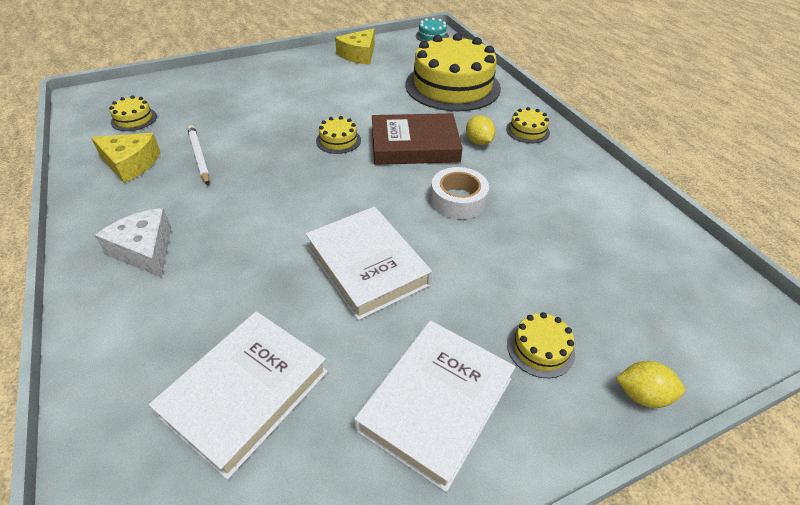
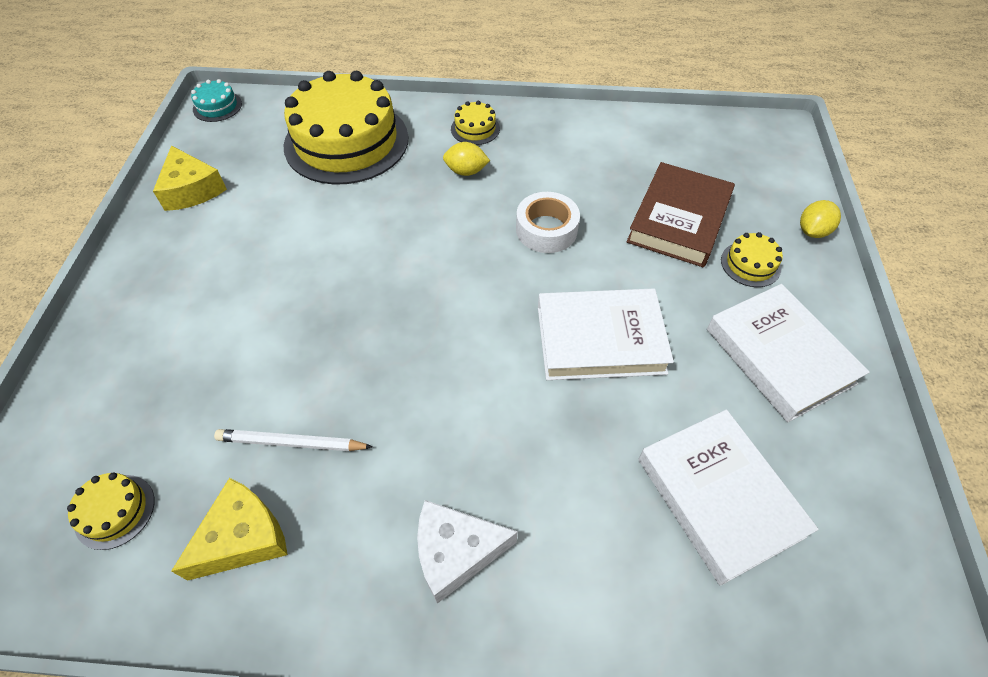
camera: 60 degrees left, 10 degrees up
yellow cake [316,116,361,154] -> none
brown book [372,113,463,165] -> brown book moved to [626,162,735,267]

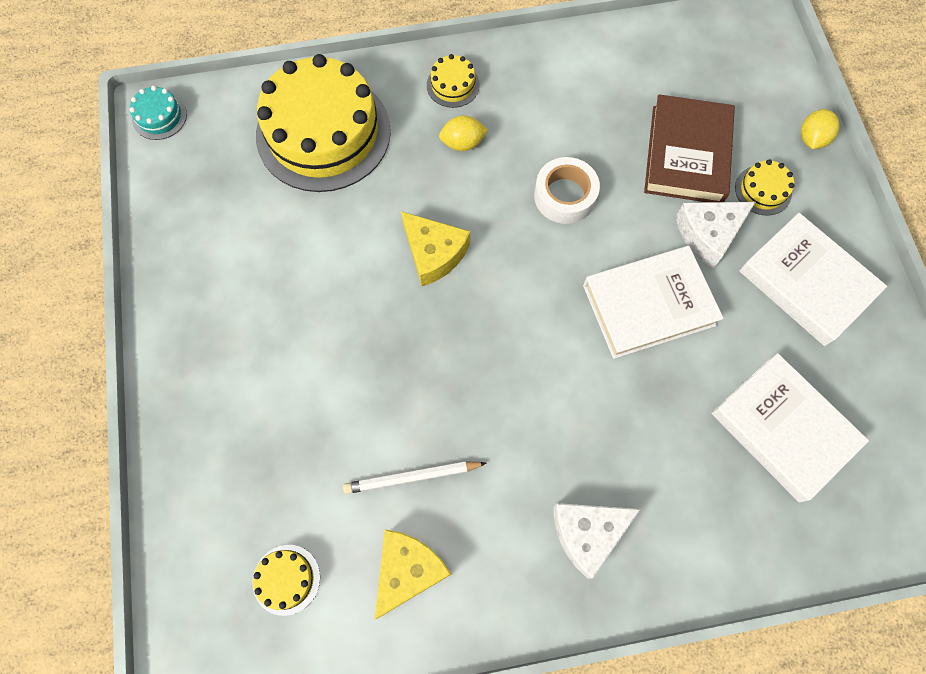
camera: 15 degrees left, 15 degrees up
yellow cheese [153,146,227,211] -> yellow cheese moved to [401,211,470,286]
none -> white cheese [676,202,755,268]

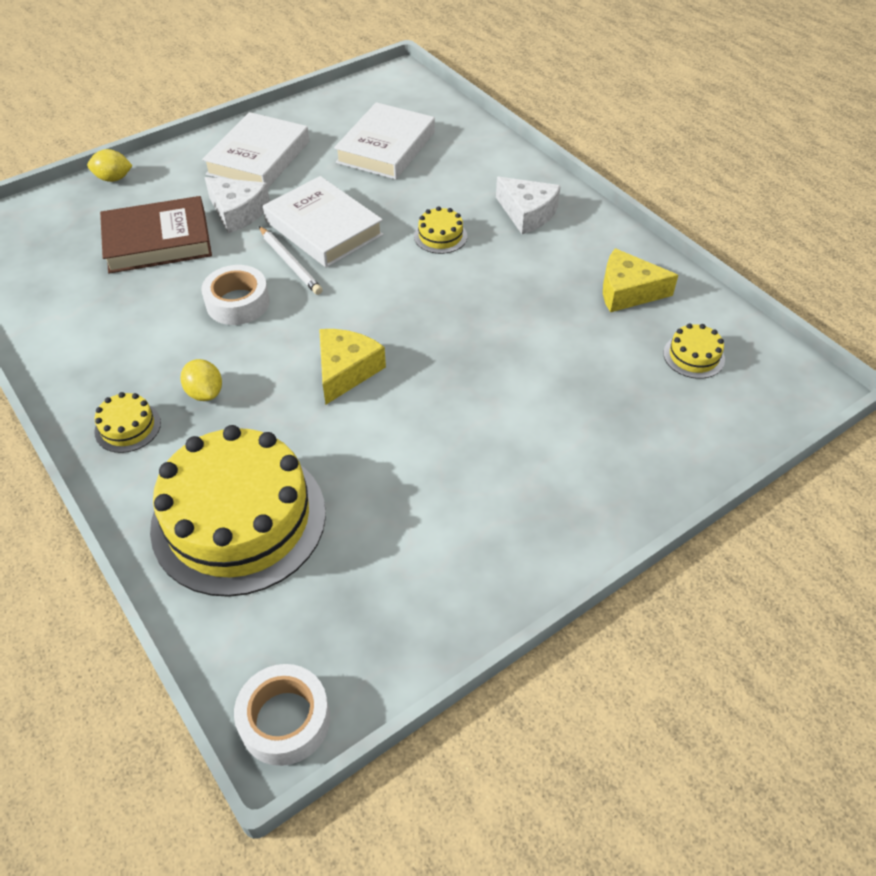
camera: 115 degrees left, 20 degrees down
turquoise cake [130,86,187,140] -> white tape [234,664,330,766]
white pencil [343,462,486,494] -> white pencil moved to [259,226,323,295]
yellow cake [735,159,795,216] -> yellow cake moved to [414,206,467,254]

